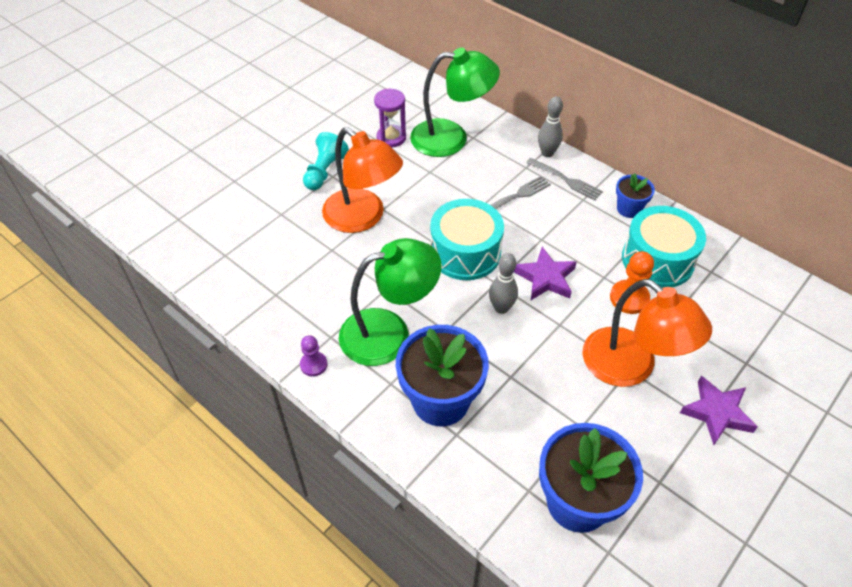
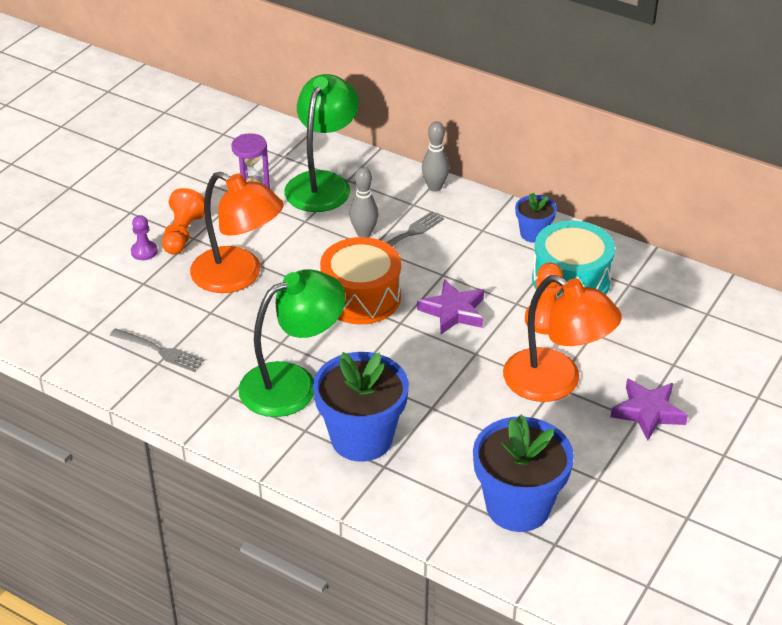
camera: 10 degrees left, 10 degrees down
purple pawn [300,335,327,377] -> purple pawn moved to [131,215,158,260]
turquoise pawn [303,132,349,190] -> orange pawn [162,188,205,255]
green lamp [410,48,500,157] -> green lamp turned 60 degrees counterclockwise [284,74,359,212]
turquoise drum [430,199,504,280] -> orange drum [320,237,401,325]
grey bowling pin [489,253,518,314] -> grey bowling pin moved to [350,167,378,237]
grey fork [526,158,603,200] -> grey fork moved to [110,328,205,372]

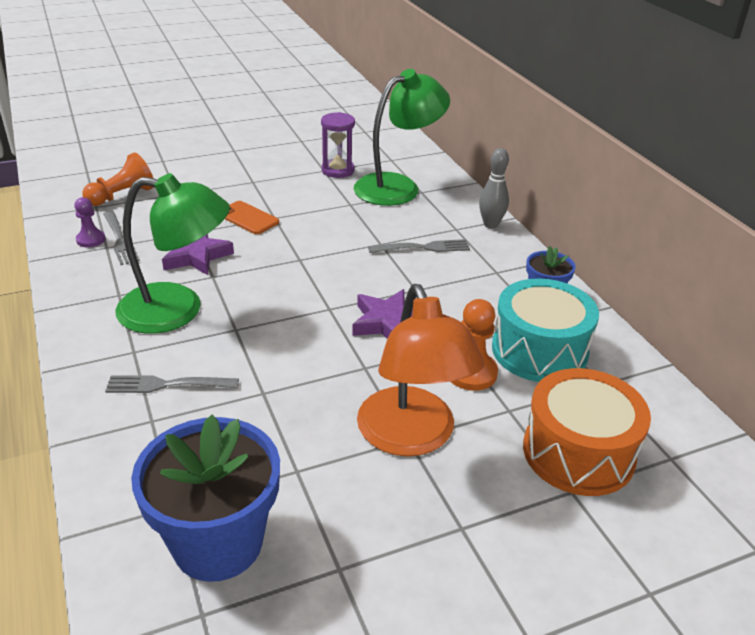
camera: 35 degrees right, 5 degrees down
purple pawn [131,215,158,260] -> purple pawn moved to [74,197,105,247]
orange pawn [162,188,205,255] -> orange pawn moved to [83,152,153,206]
orange lamp [190,172,284,293] -> orange phone [225,201,279,234]
blue flower pot [313,352,409,462] -> grey fork [105,375,239,393]
orange drum [320,237,401,325] -> orange drum moved to [523,368,651,496]
grey bowling pin [350,167,378,237] -> none
purple star [611,378,688,440] -> purple star moved to [162,234,234,275]

